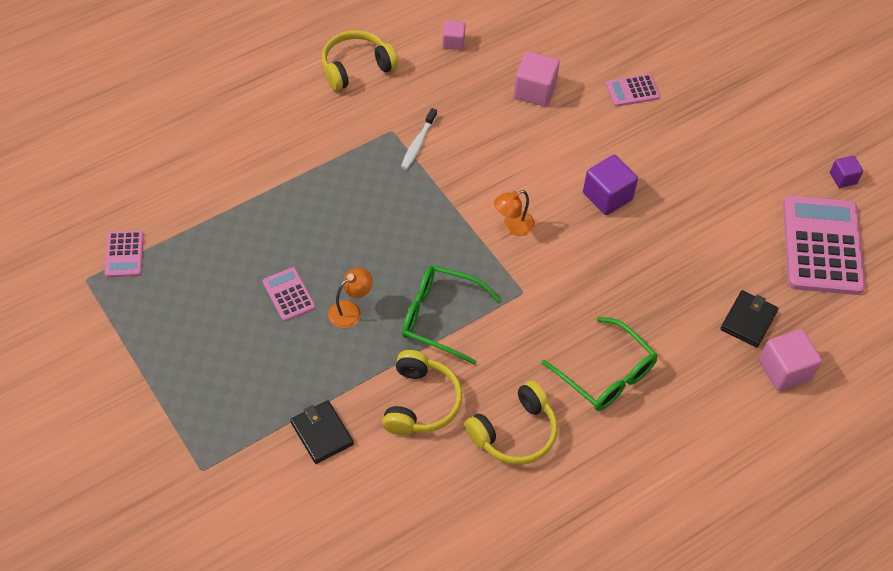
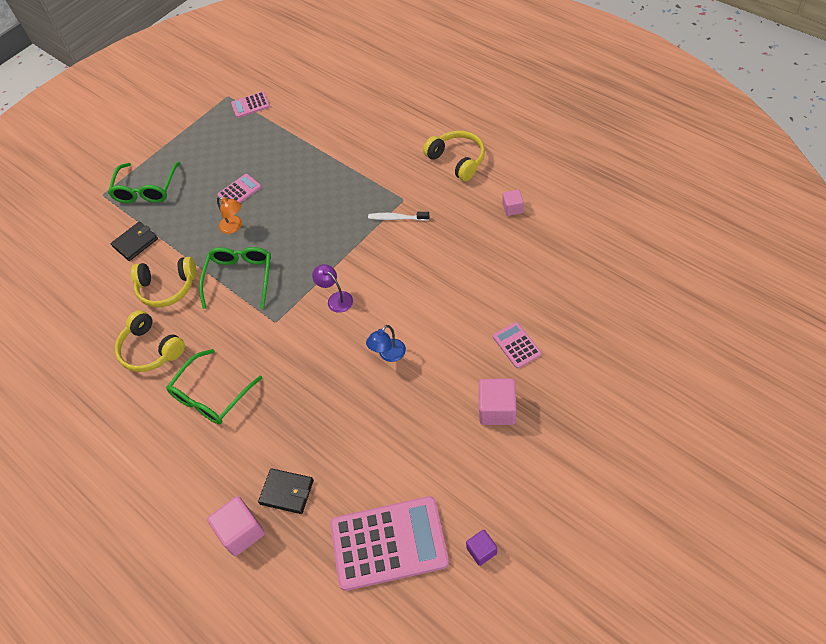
camera: 85 degrees right, 0 degrees up
orange lamp [494,190,535,236] -> purple lamp [312,264,353,313]
pink cube [514,51,560,106] -> pink cube moved to [479,378,516,425]
purple cube [583,155,638,215] -> blue lamp [366,325,406,362]
none -> green glasses [108,162,180,203]

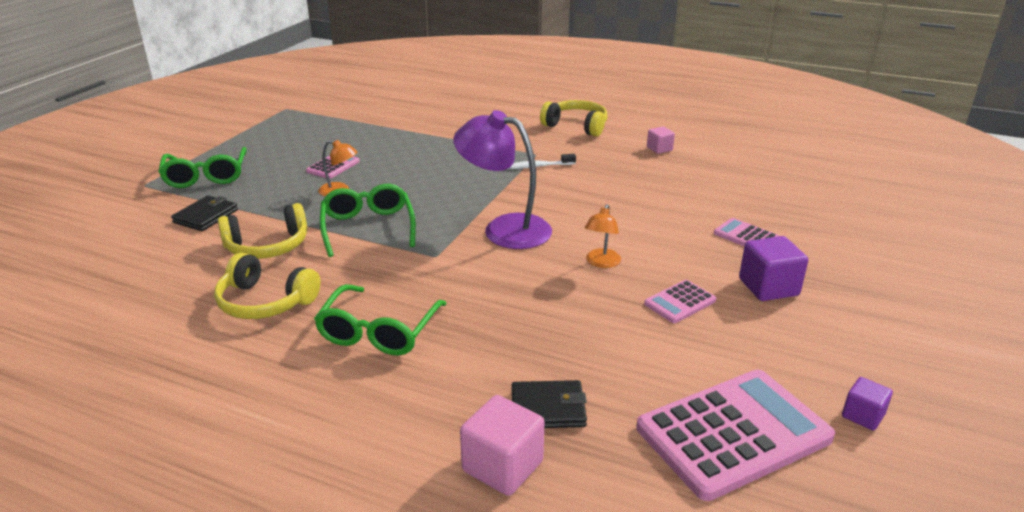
camera: 25 degrees left, 25 degrees down
pink calculator [231,91,270,118] -> pink calculator moved to [644,280,716,323]
purple lamp [312,264,353,313] -> purple lamp [453,110,552,249], size x2.02
blue lamp [366,325,406,362] -> orange lamp [585,204,621,268]
pink cube [479,378,516,425] -> purple cube [739,236,808,301]

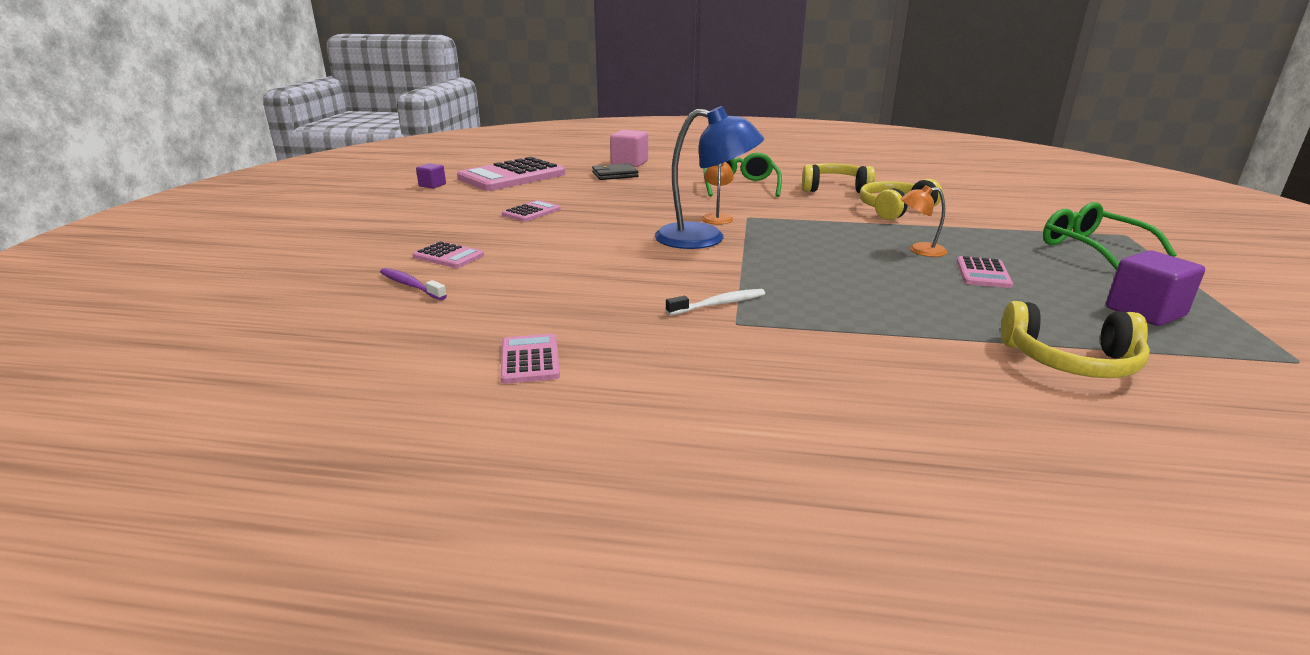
camera: 165 degrees right, 5 degrees down
black wallet [171,195,238,231] -> none
green glasses [320,184,416,257] -> none
purple lamp [453,110,552,249] -> blue lamp [655,106,764,249]
yellow headphones [540,100,607,137] -> yellow headphones moved to [1001,301,1150,378]
orange lamp [585,204,621,268] -> orange lamp moved to [702,162,734,224]
pink cube [647,127,675,154] -> pink calculator [500,334,560,384]
purple cube [739,236,808,301] -> purple cube moved to [1106,250,1205,326]
none -> purple toothbrush [380,268,447,300]

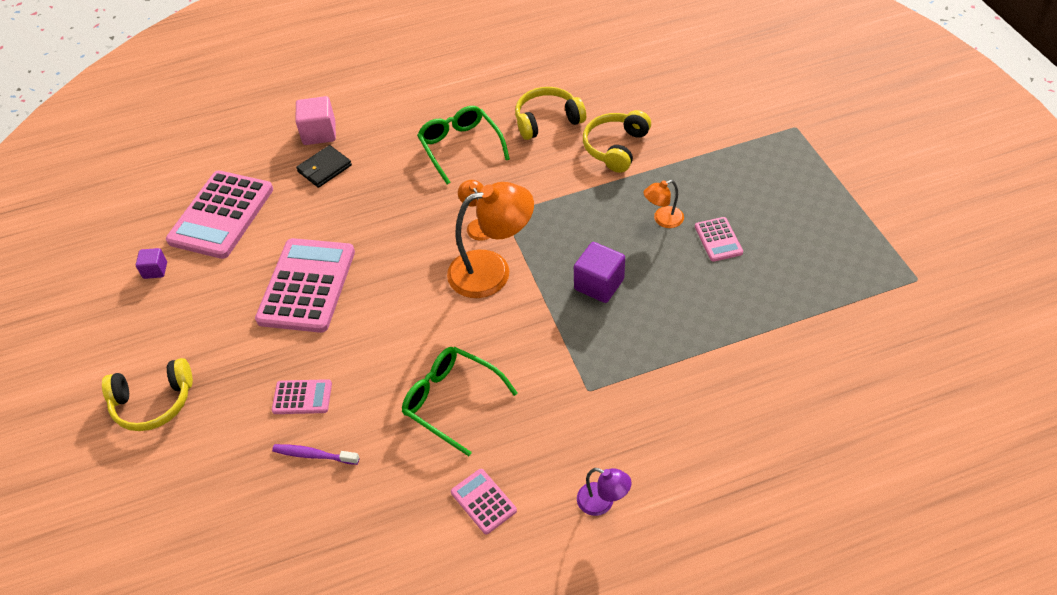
camera: 25 degrees left, 25 degrees up
pink calculator [502,200,561,222] -> pink calculator [255,238,355,333], size x2.12
blue lamp [655,106,764,249] -> orange lamp [447,182,534,298]
white toothbrush [666,289,765,315] -> none
yellow headphones [1001,301,1150,378] -> yellow headphones moved to [102,358,193,431]
green glasses [1043,202,1177,270] -> green glasses moved to [402,347,518,456]
purple cube [1106,250,1205,326] -> purple cube moved to [574,242,625,303]
none -> purple lamp [577,468,632,516]

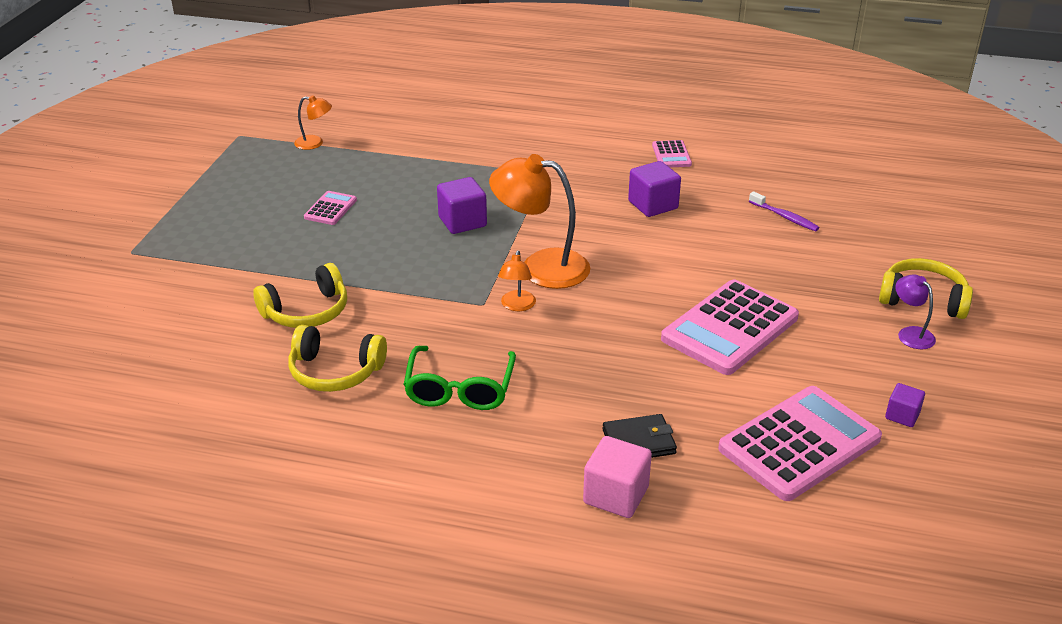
camera: 150 degrees left, 15 degrees down
pink calculator [272,379,332,414] -> none
green glasses [402,347,518,456] -> purple cube [628,161,681,217]
purple lamp [577,468,632,516] -> purple lamp moved to [895,275,936,349]
orange lamp [644,180,684,228] -> orange lamp moved to [294,95,332,150]

